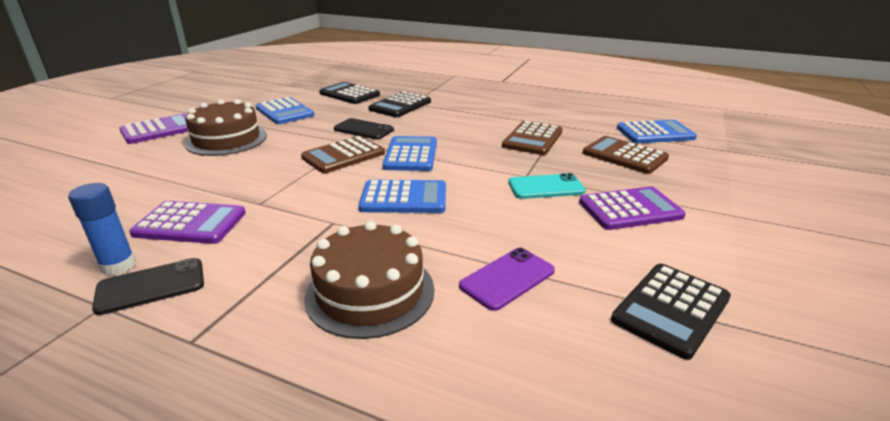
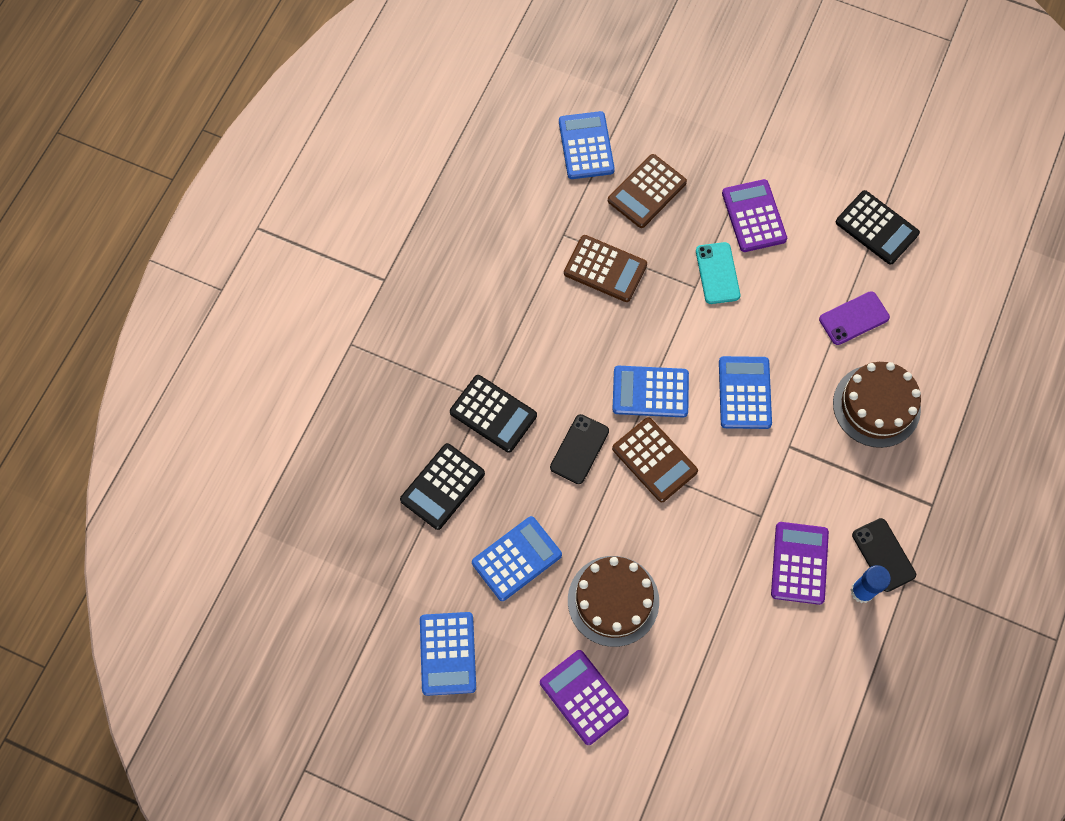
camera: 90 degrees left, 40 degrees up
purple phone [459,248,555,311] -> purple phone turned 75 degrees counterclockwise [819,291,890,345]
none -> blue calculator [420,612,476,696]

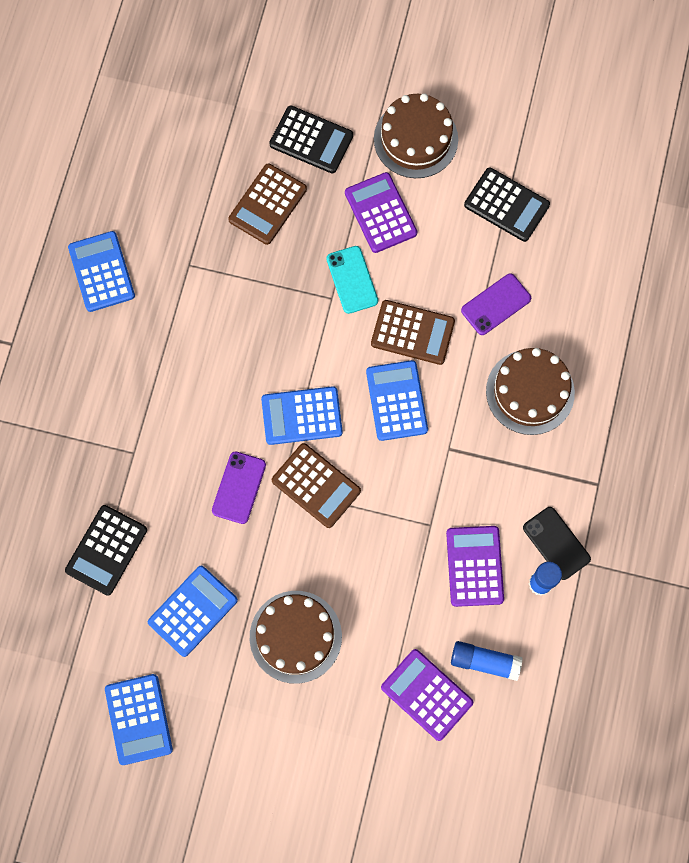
camera: 10 degrees left, 5 degrees up
black calculator [450,375,537,453] -> black calculator moved to [269,106,353,173]
purple calculator [540,650,629,745] -> purple calculator moved to [381,649,473,741]
black phone [550,414,609,484] -> purple phone [212,451,266,524]
blue calculator [559,111,615,179] -> blue calculator moved to [68,231,135,312]
brown calculator [564,235,647,302] -> brown calculator moved to [371,300,455,365]
none -> brown cake [374,94,458,178]
none -> blue glue stick [451,641,523,681]

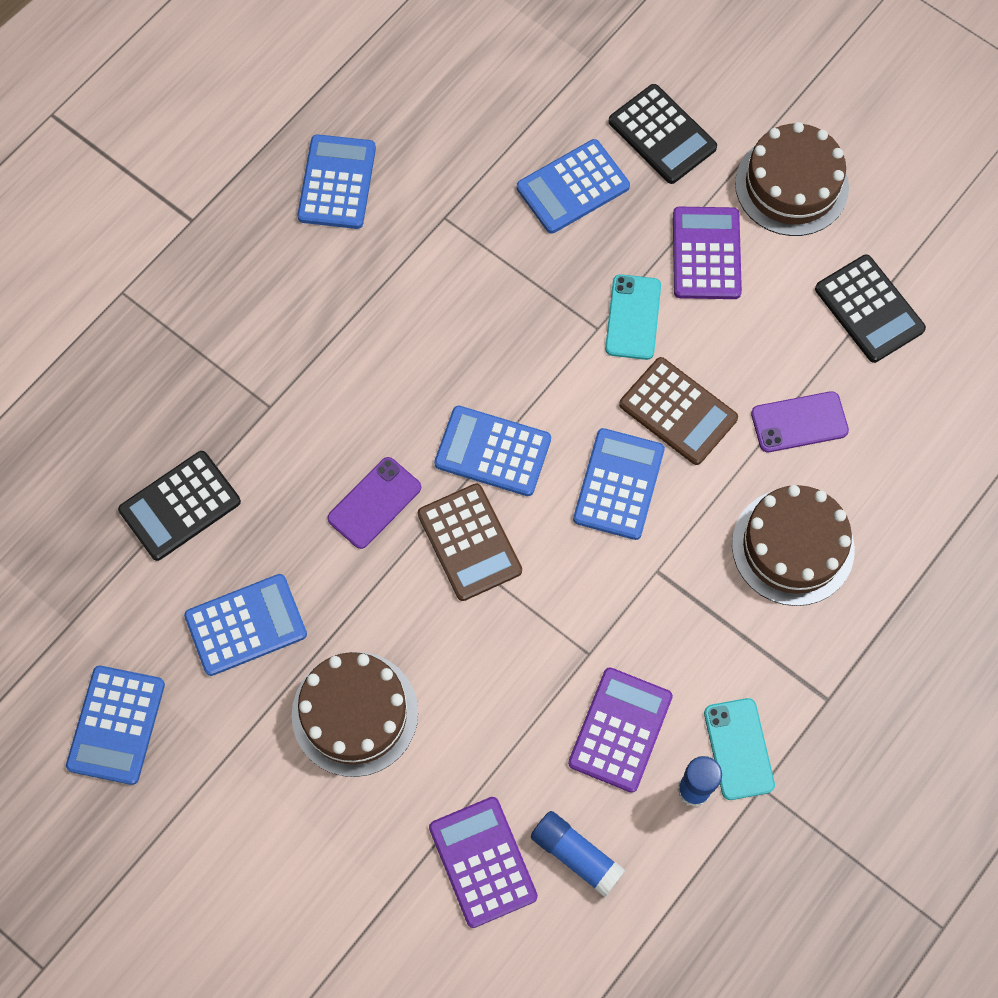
camera: 25 degrees right, 5 degrees down
brown calculator [228,163,307,245] -> blue calculator [517,139,630,234]
black phone [523,507,591,580] -> turquoise phone [704,698,775,800]

